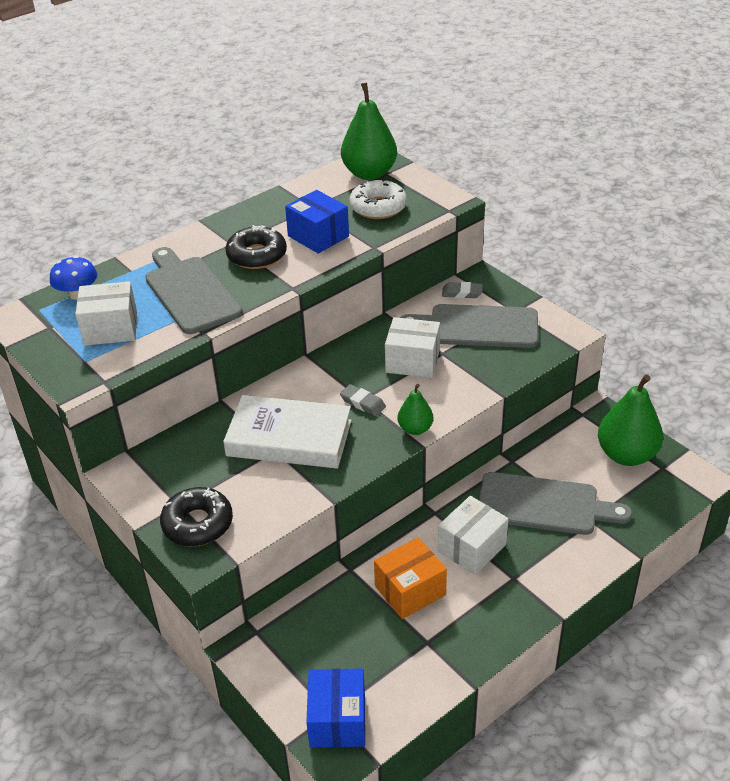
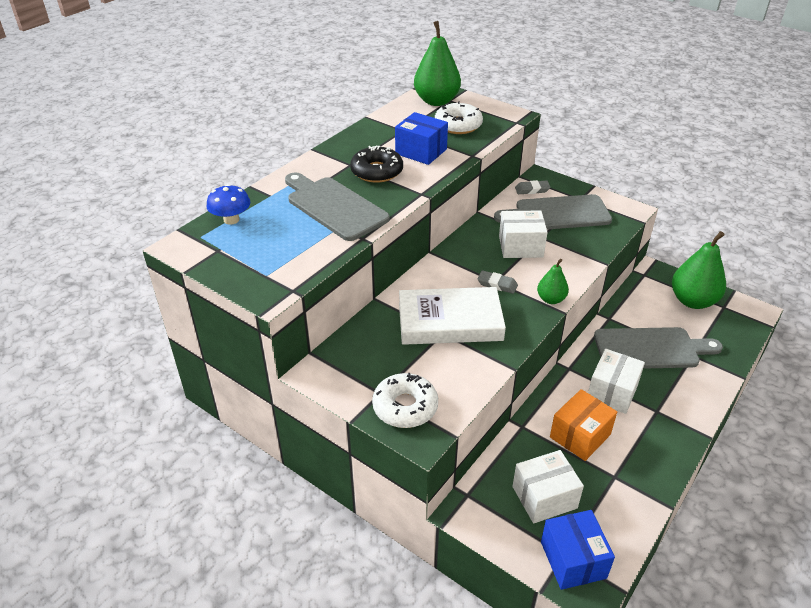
camera: 15 degrees left, 0 degrees up
white box [75,281,137,346] -> white box moved to [513,450,584,523]
black donut [160,487,233,546] -> white donut [372,373,438,428]

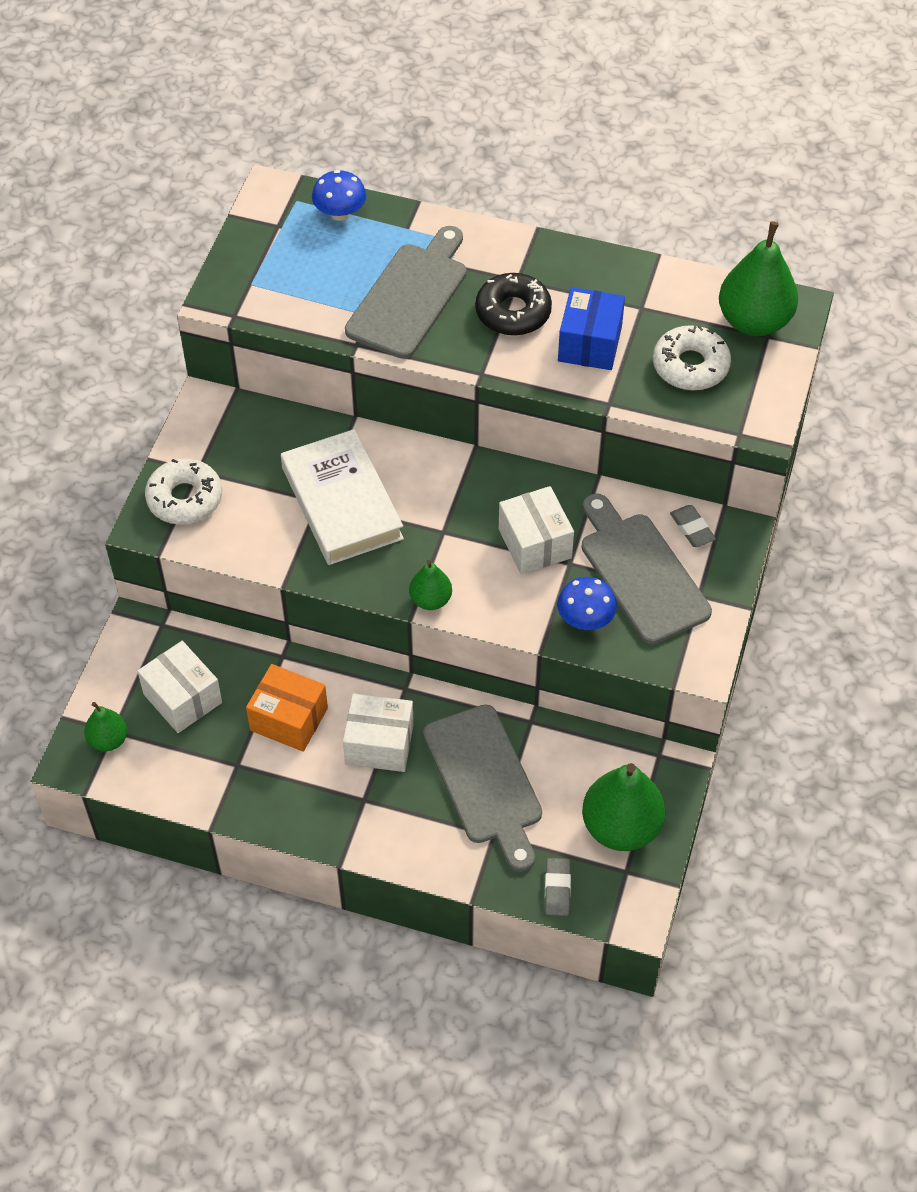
camera: 70 degrees right, 15 degrees up
grey eraser [477,270,518,294] -> grey eraser moved to [545,858,571,916]
blue box [541,510,615,590] -> green pear [84,702,128,751]
none -> blue mushroom [557,577,617,630]

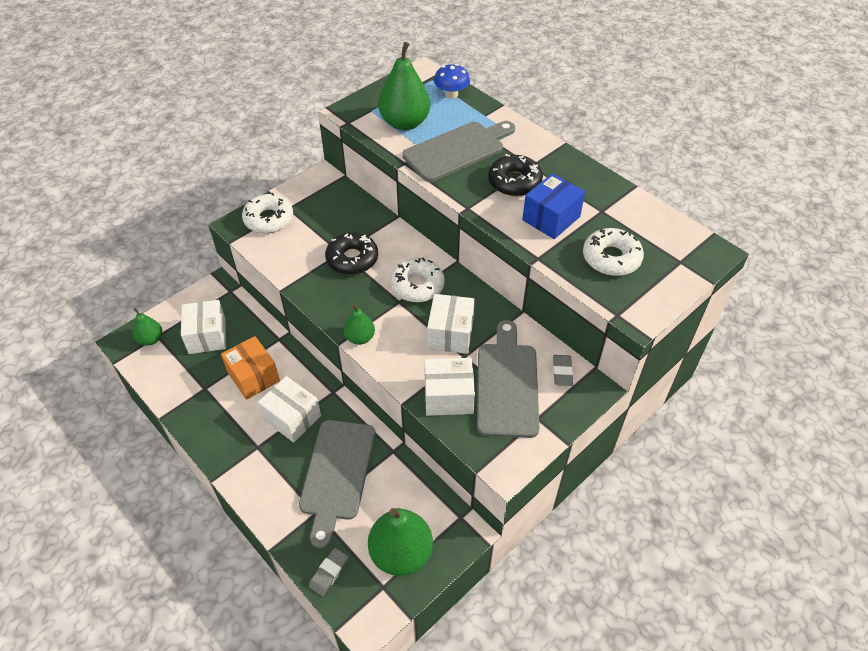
camera: 30 degrees right, 5 degrees down
white book [281,429,404,565] -> black donut [325,232,378,275]
blue mushroom [557,577,617,630] -> white box [424,358,475,416]
green pear [719,221,798,336] -> green pear moved to [378,42,431,131]
none -> white donut [390,258,445,302]

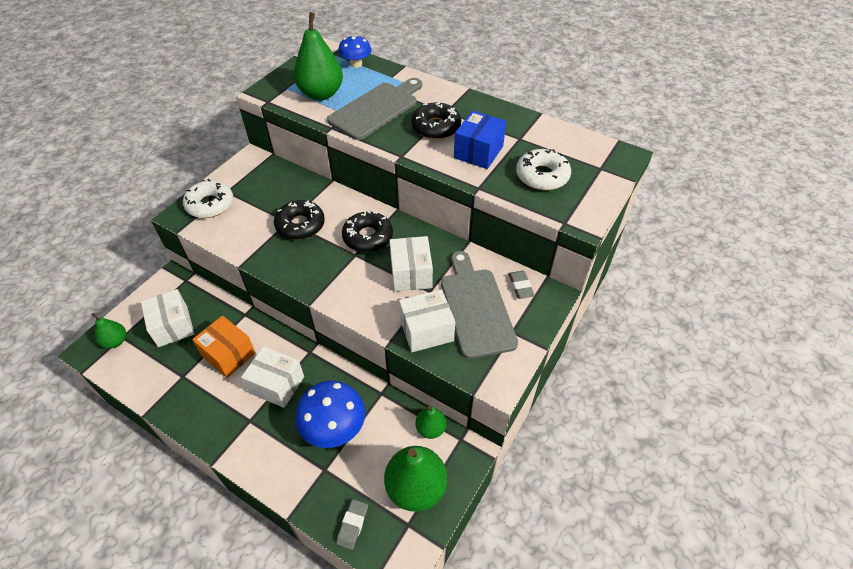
camera: 15 degrees left, 0 degrees up
grey cutting board [299,420,375,549] -> blue mushroom [295,381,365,448]
green pear [344,304,375,345] -> green pear moved to [415,406,446,439]
white donut [390,258,445,302] -> black donut [342,210,393,252]

